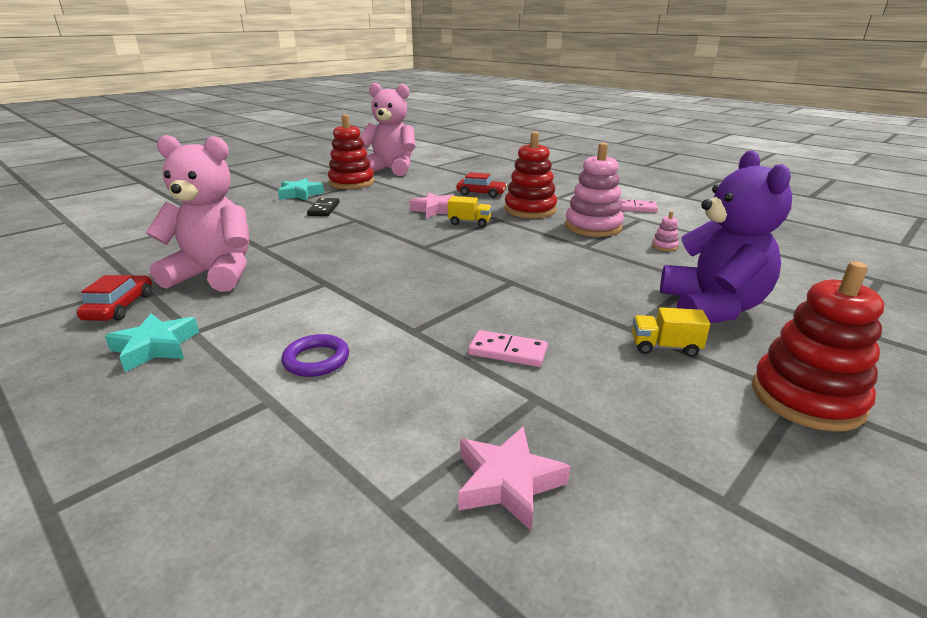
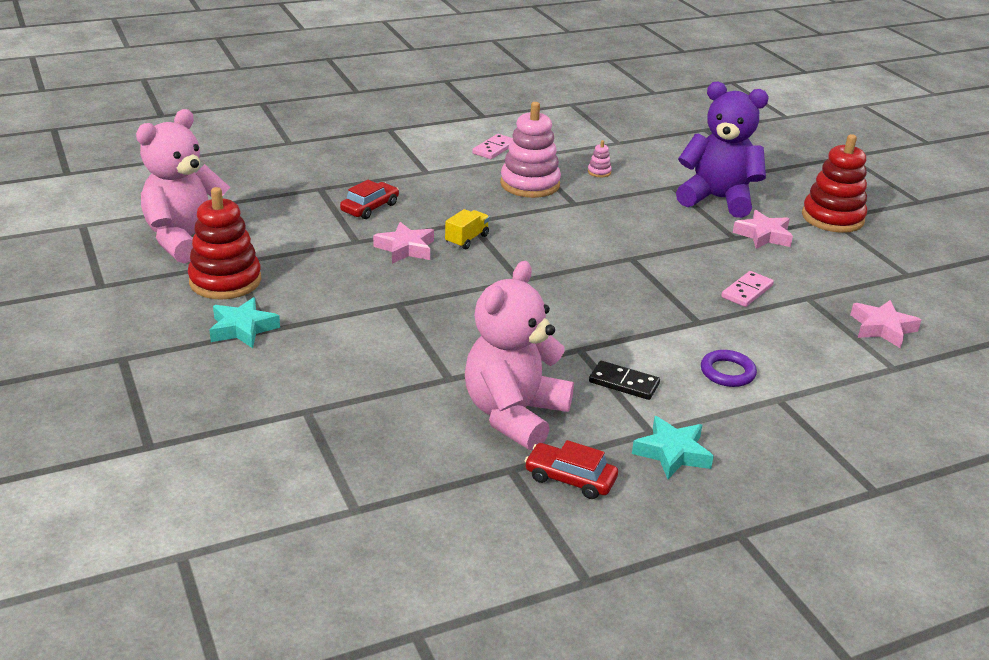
camera: 70 degrees left, 5 degrees up
black domino [307,198,339,216] -> black domino moved to [589,361,660,400]
red stacking toy [504,132,557,218] -> none
yellow truck [632,307,710,357] -> pink star [733,210,793,249]

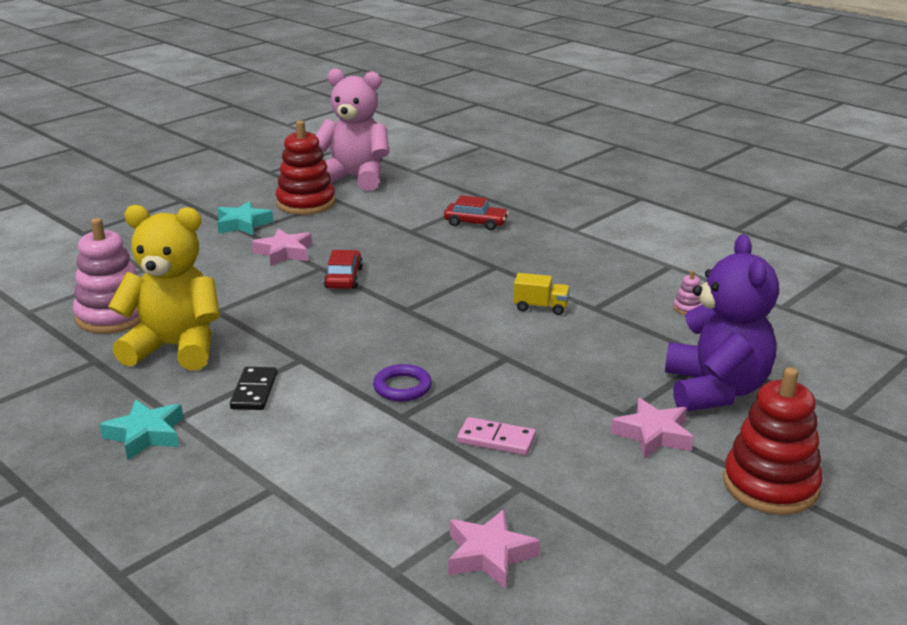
camera: 70 degrees right, 5 degrees down
pink star [373,222,434,264] -> pink star moved to [252,228,312,266]
yellow truck [445,209,490,250] -> yellow truck moved to [513,273,570,315]
pink teddy bear [465,261,574,450] -> yellow teddy bear [108,205,220,371]
pink domino [472,134,513,159] -> none
pink stacking toy [500,102,561,198] -> pink stacking toy moved to [73,218,141,334]
red car [525,440,618,499] -> red car moved to [324,250,363,289]
purple ring [701,350,757,387] -> purple ring moved to [373,364,432,401]

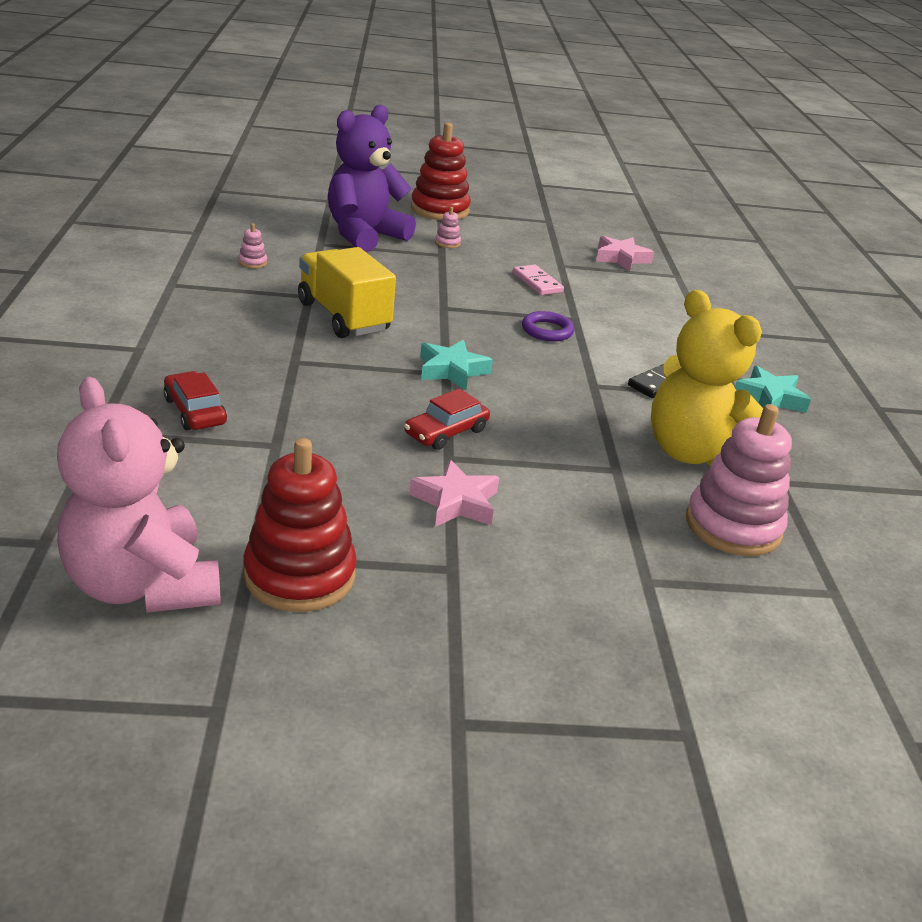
camera: 140 degrees left, 5 degrees up
turquoise star [217,201,273,235] -> turquoise star moved to [420,340,493,390]
yellow truck [513,273,570,315] -> yellow truck [298,247,396,338], size x2.00
pink star [611,398,693,459] -> pink stacking toy [435,207,461,248]

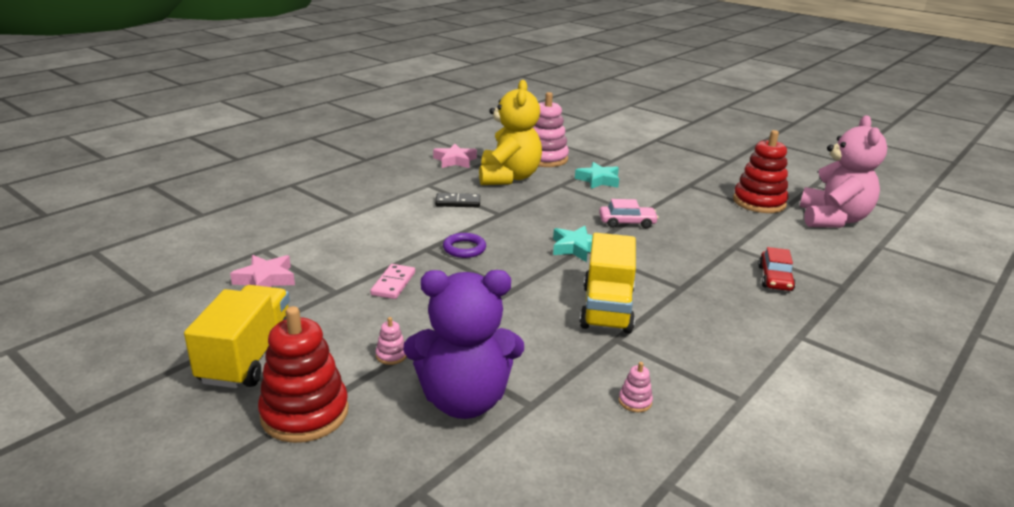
camera: 135 degrees left, 5 degrees down
red car [404,389,490,450] -> pink car [599,199,659,228]
pink star [409,460,500,527] -> pink star moved to [433,144,477,168]
turquoise star [735,366,811,413] -> turquoise star moved to [575,162,619,189]
none -> yellow truck [184,285,290,389]

